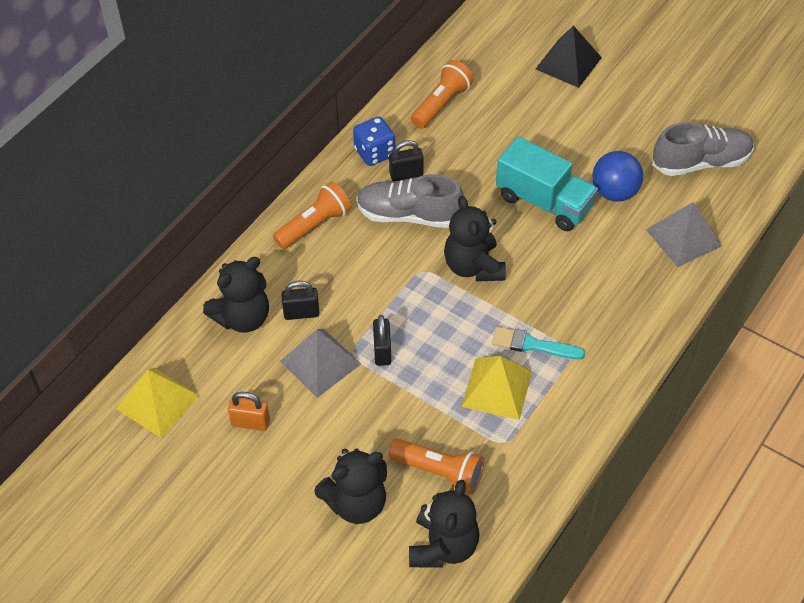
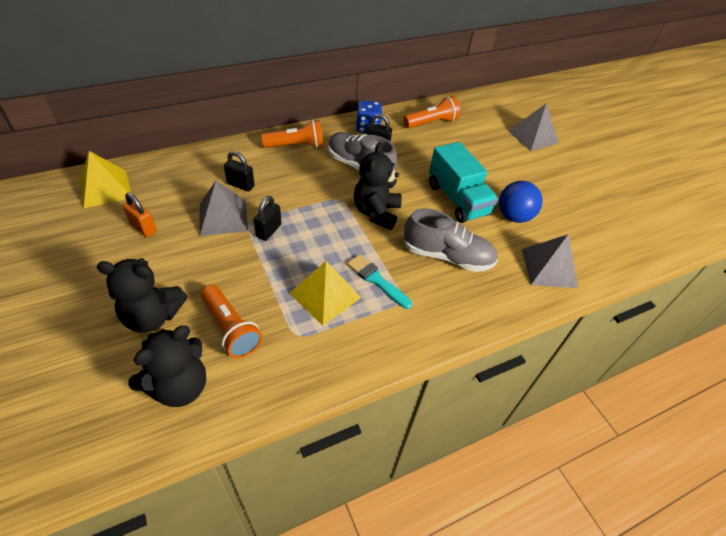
camera: 25 degrees right, 5 degrees down
black teddy bear [203,257,269,333] -> none
black pyramid [535,25,602,88] -> grey pyramid [508,103,559,151]
grey shoe [652,122,754,176] -> grey shoe moved to [403,209,498,272]

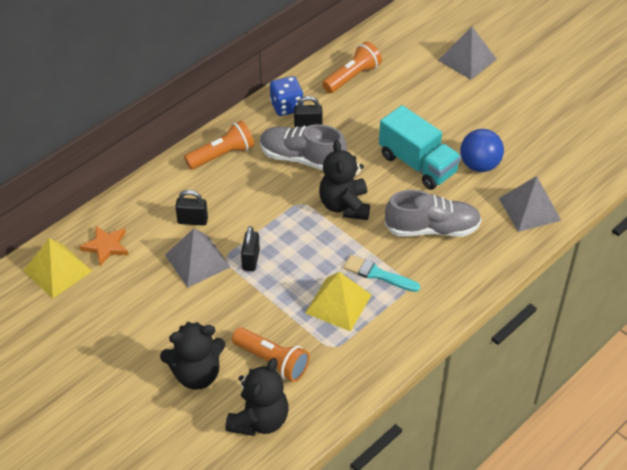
camera: 15 degrees left, 0 degrees up
orange padlock [123,193,157,237] -> none
none -> orange star [79,226,128,266]

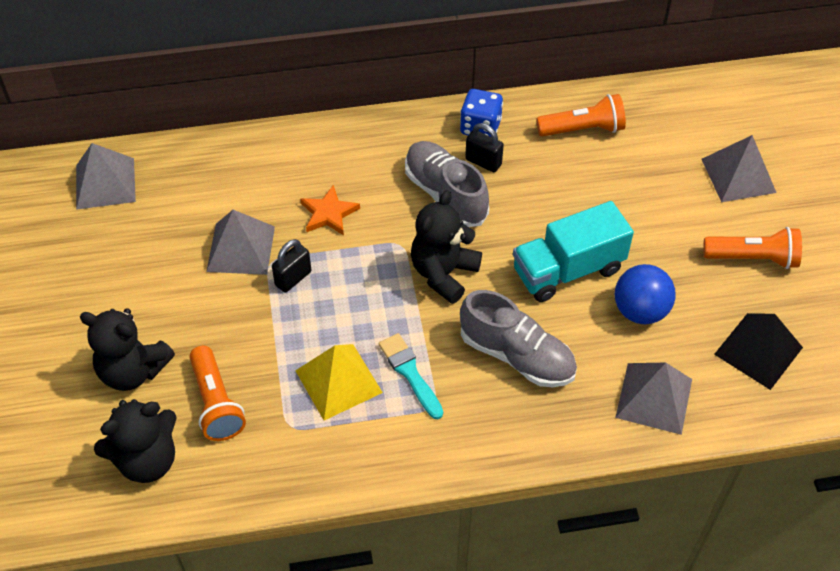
camera: 35 degrees right, 5 degrees up
yellow pyramid [23,238,92,298] -> grey pyramid [76,143,136,210]
orange star [79,226,128,266] -> orange star moved to [300,185,360,235]
black padlock [175,190,208,225] -> none
orange flashlight [184,120,254,169] -> orange flashlight moved to [703,227,802,269]
turquoise truck [379,105,461,190] -> turquoise truck turned 75 degrees clockwise [513,201,634,302]
none -> black pyramid [714,313,803,390]

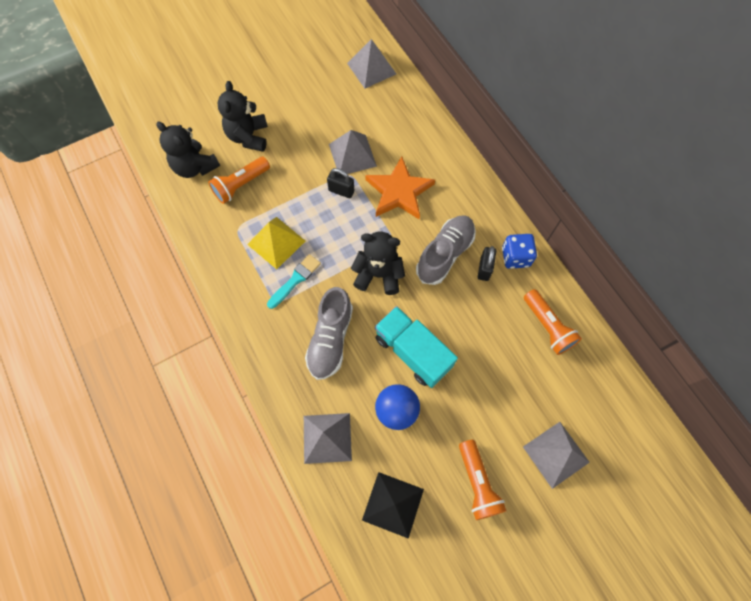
camera: 70 degrees right, 15 degrees up
orange star [300,185,360,235] -> orange star [365,156,435,219], size x1.71

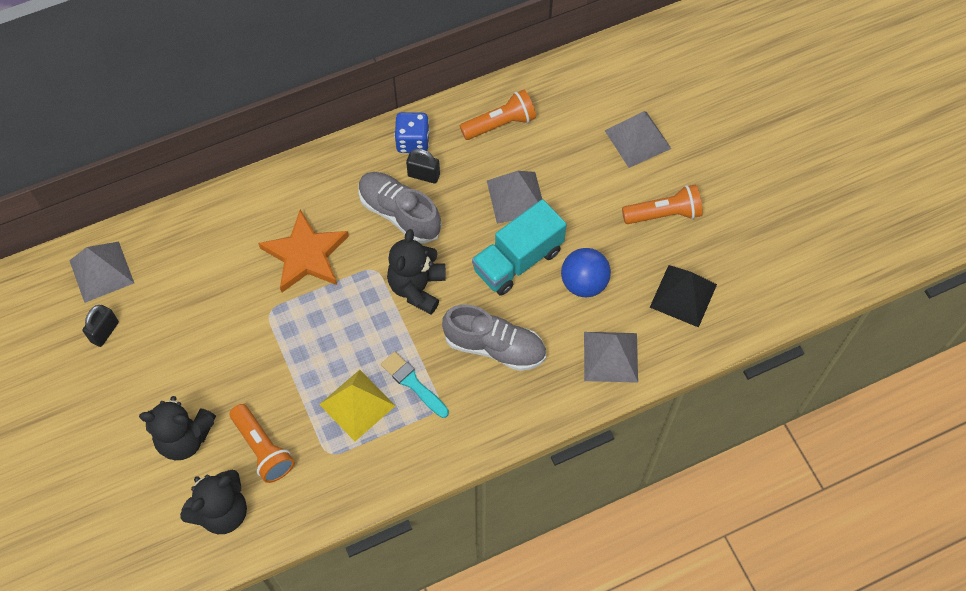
camera: 85 degrees left, 5 degrees down
black padlock [327,168,354,198] -> black padlock moved to [82,305,119,347]
grey pyramid [329,130,377,174] -> grey pyramid moved to [487,171,542,224]

